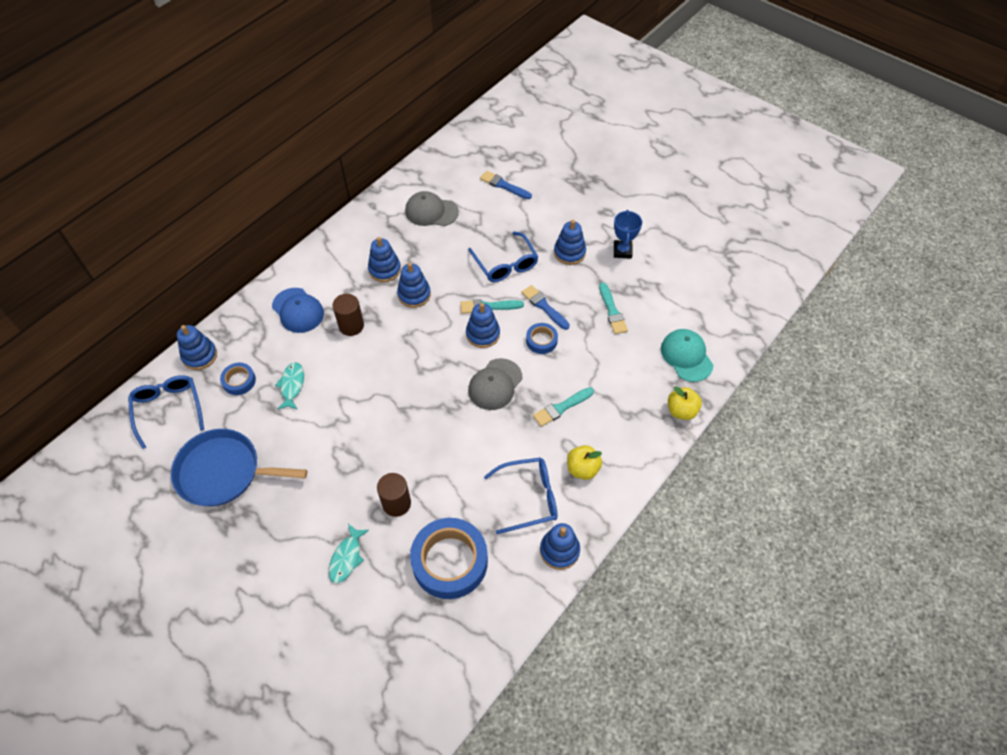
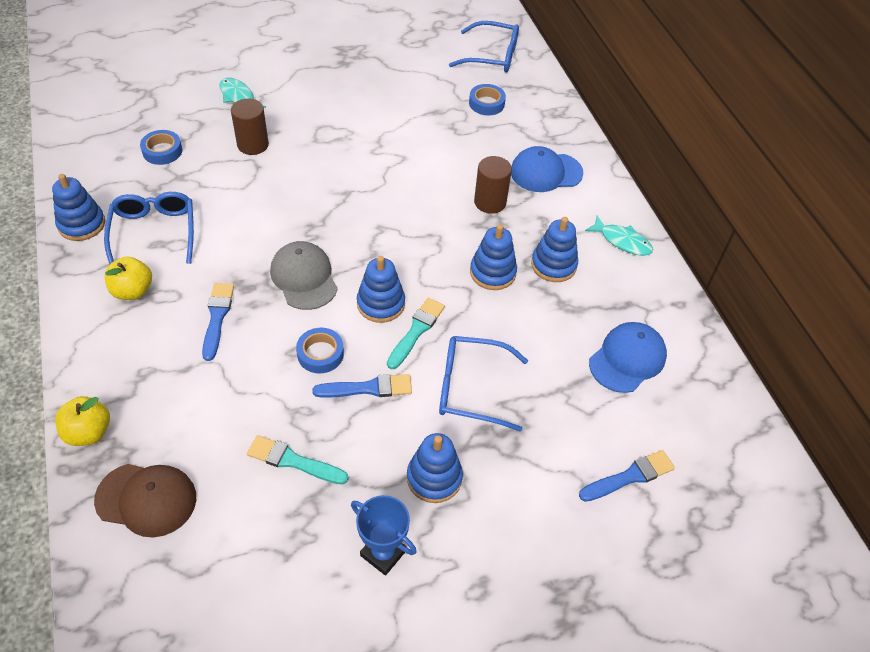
camera: 120 degrees right, 5 degrees down
blue pan [171,429,307,506] -> none
blue stacking toy [177,325,217,370] -> none
turquoise fish [275,362,304,410] -> turquoise fish moved to [585,216,653,256]
grey cap [405,191,459,226] -> blue cap [589,322,667,393]
blue tape [410,518,488,599] -> blue tape [140,130,182,165], size x0.49
blue glasses [484,457,558,534] -> blue glasses turned 150 degrees clockwise [104,192,194,265]
turquoise brush [533,387,594,427] -> blue brush [202,283,234,361]
turquoise cap [661,329,713,382] -> brown cap [94,464,196,537]

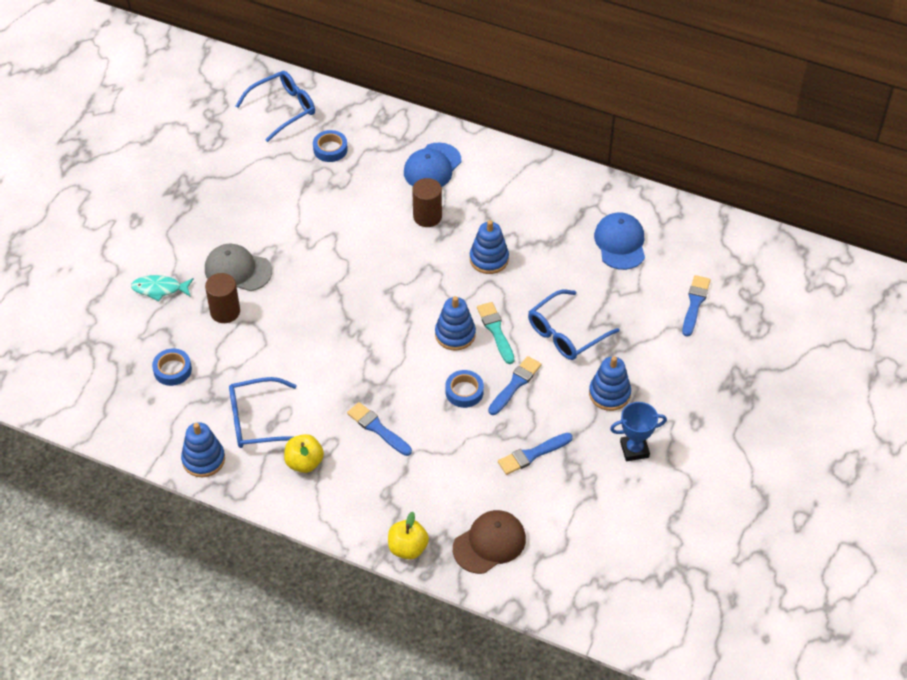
camera: 45 degrees left, 0 degrees up
blue glasses [104,192,194,265] -> blue glasses turned 45 degrees counterclockwise [229,377,296,448]
turquoise brush [247,435,349,485] -> blue brush [498,433,573,475]
grey cap [270,241,338,310] -> grey cap moved to [205,244,272,291]
blue stacking toy [531,217,578,282] -> none
turquoise fish [585,216,653,256] -> none

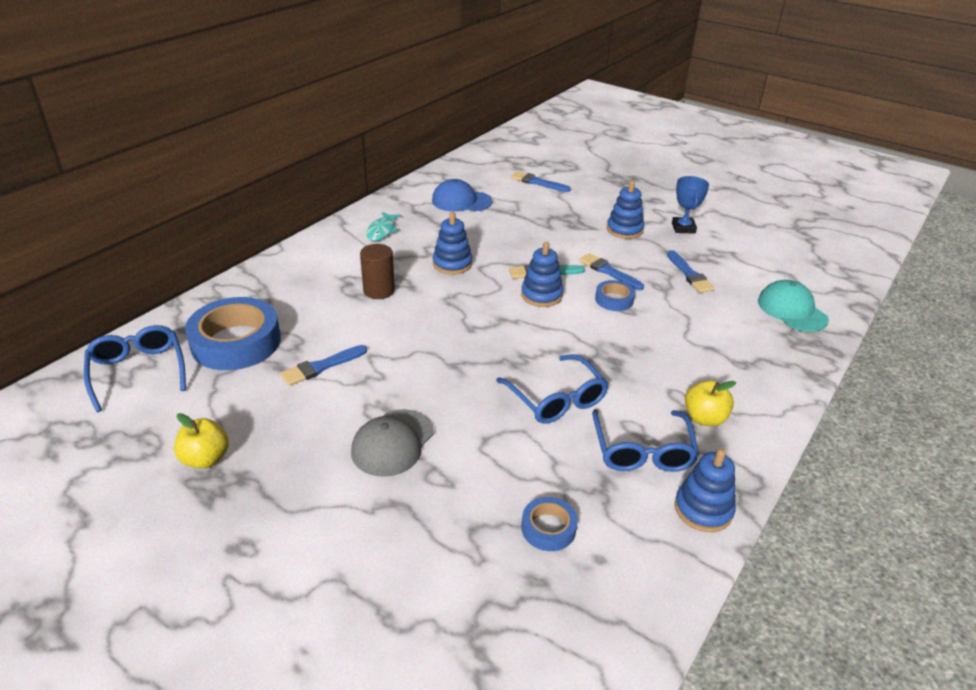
camera: 80 degrees left, 15 degrees down
turquoise fish [131,275,193,301] -> turquoise fish moved to [366,212,401,241]
brown cylinder [205,273,240,323] -> none
blue tape [313,130,348,162] -> blue tape [185,297,281,370], size x2.05
blue brush [347,402,412,456] -> blue brush moved to [280,345,367,386]
yellow apple [388,512,429,560] -> yellow apple moved to [174,413,229,468]
blue cap [404,142,461,187] -> none
brown cap [453,510,526,574] -> turquoise cap [758,280,829,332]
blue glasses [528,290,620,360] -> blue glasses moved to [496,354,609,423]

